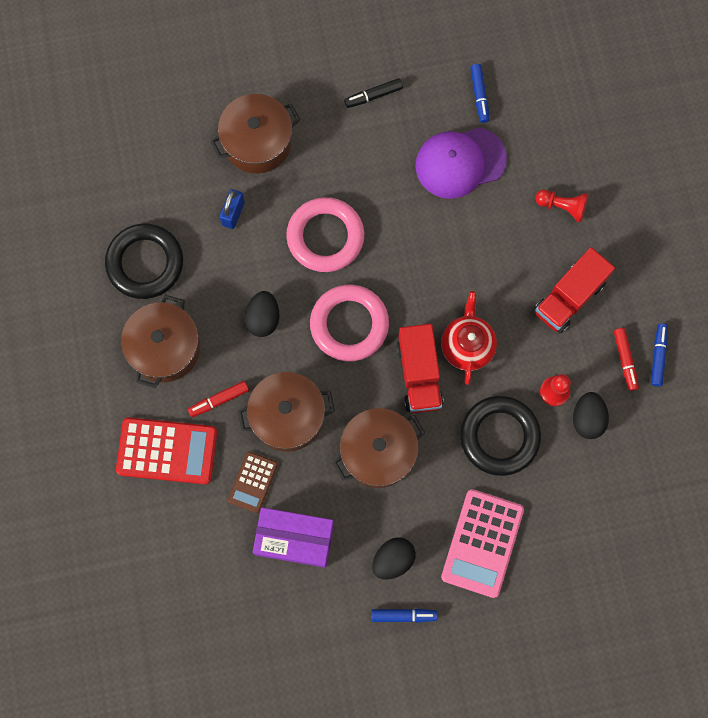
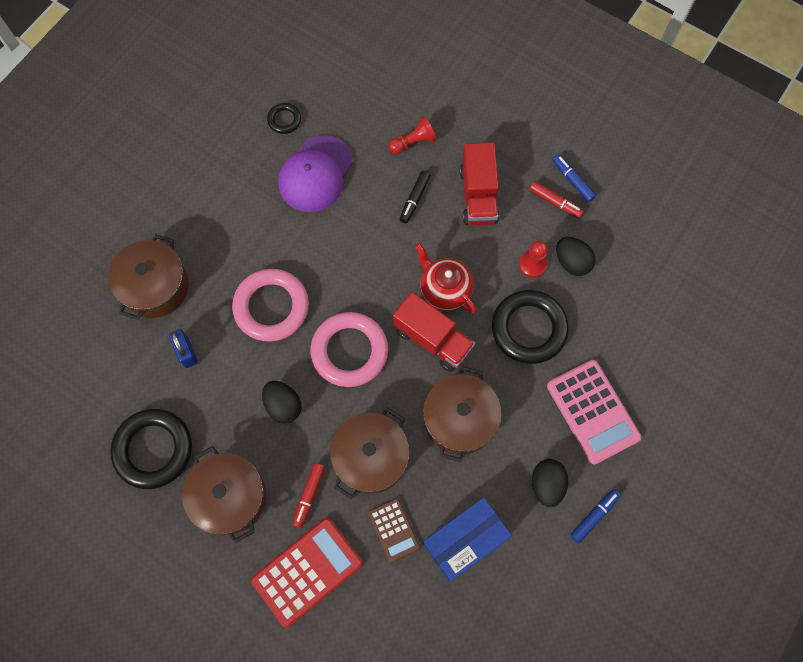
camera: 45 degrees left, 5 degrees down
purple box [253,507,334,568] -> blue box [423,497,512,582]
black marker [344,78,403,108] -> black marker moved to [400,171,431,223]
blue marker [470,64,489,123] -> black ring [267,103,301,134]

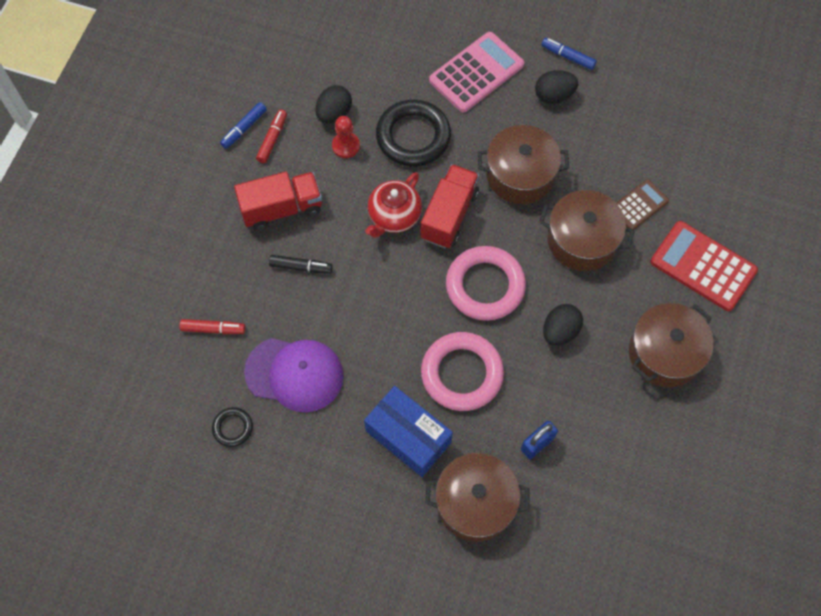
camera: 105 degrees left, 5 degrees down
black ring [110,409,192,489] -> none
red marker [293,463,325,528] -> red marker moved to [180,319,245,334]
red pawn [389,116,437,154] -> none
blue box [423,497,512,582] -> blue box moved to [364,386,453,477]

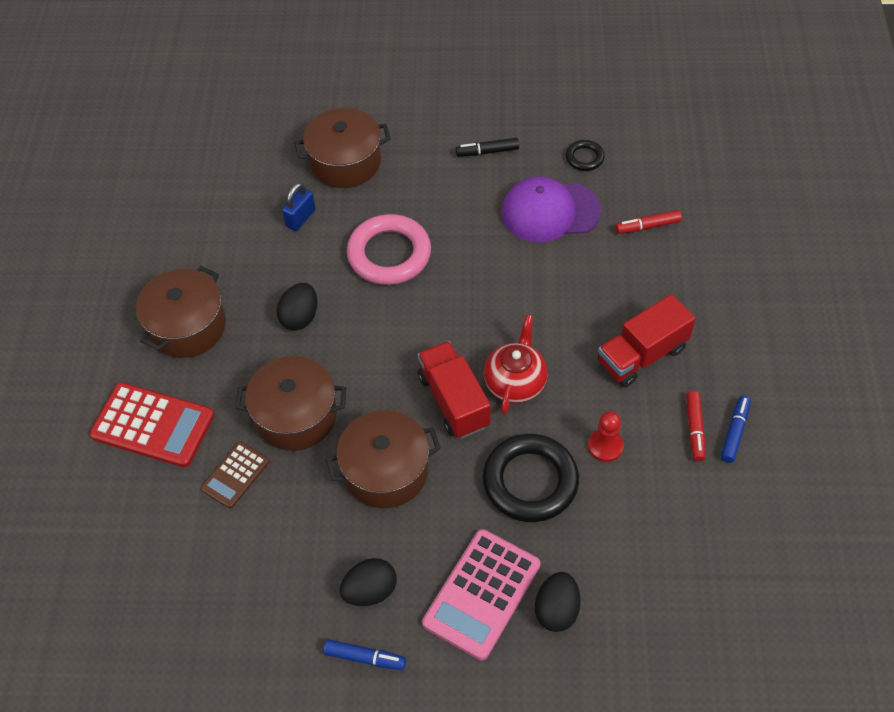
camera: 165 degrees right, 10 degrees down
black marker [269,255,333,274] -> black marker moved to [456,138,519,157]
black egg [315,85,352,123] -> black egg moved to [535,572,581,632]
blue box [364,386,453,477] -> none
red truck [421,164,479,248] -> red truck turned 150 degrees clockwise [418,341,491,439]
pink ring [446,246,526,321] -> none

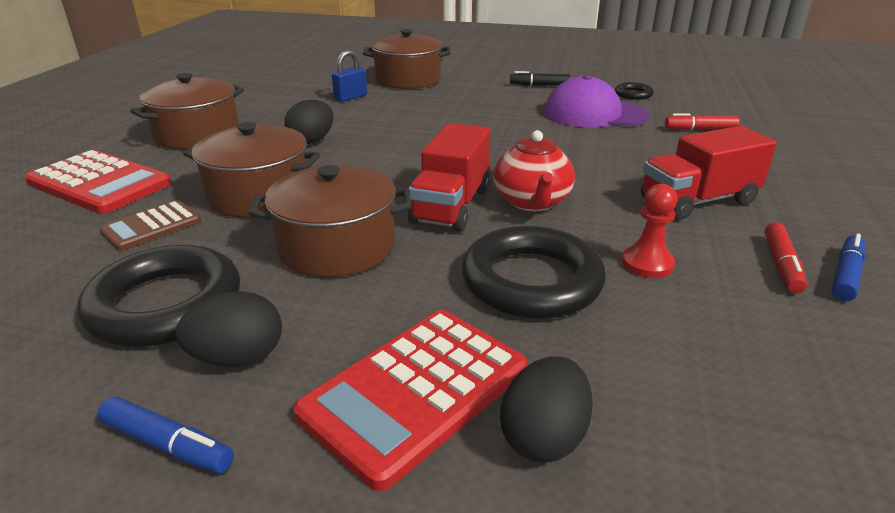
camera: 10 degrees right, 25 degrees down
pink ring [347,214,431,285] -> none
red truck [418,341,491,439] -> red truck turned 150 degrees counterclockwise [408,123,490,231]
pink calculator [422,529,541,660] -> red calculator [293,310,527,491]
red teapot [484,315,548,414] -> red teapot turned 150 degrees clockwise [494,130,575,211]
none -> black ring [77,245,240,347]

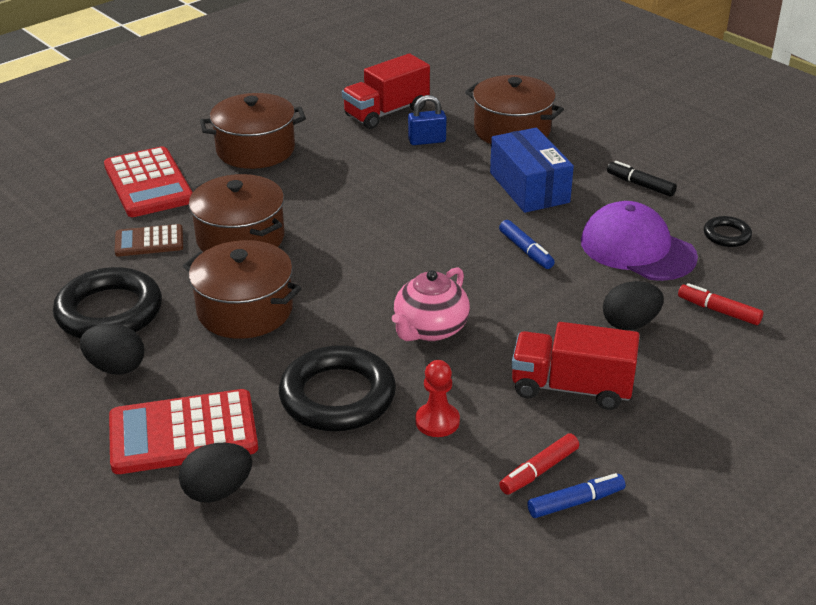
camera: 35 degrees right, 5 degrees up
blue marker [97,396,234,473] -> blue marker moved to [499,220,555,269]
black egg [284,100,333,144] -> black egg moved to [603,281,664,330]
red truck [408,123,490,231] -> red truck moved to [342,54,430,129]
red teapot [494,130,575,211] -> pink teapot [392,267,470,341]
none -> blue box [490,127,574,213]

